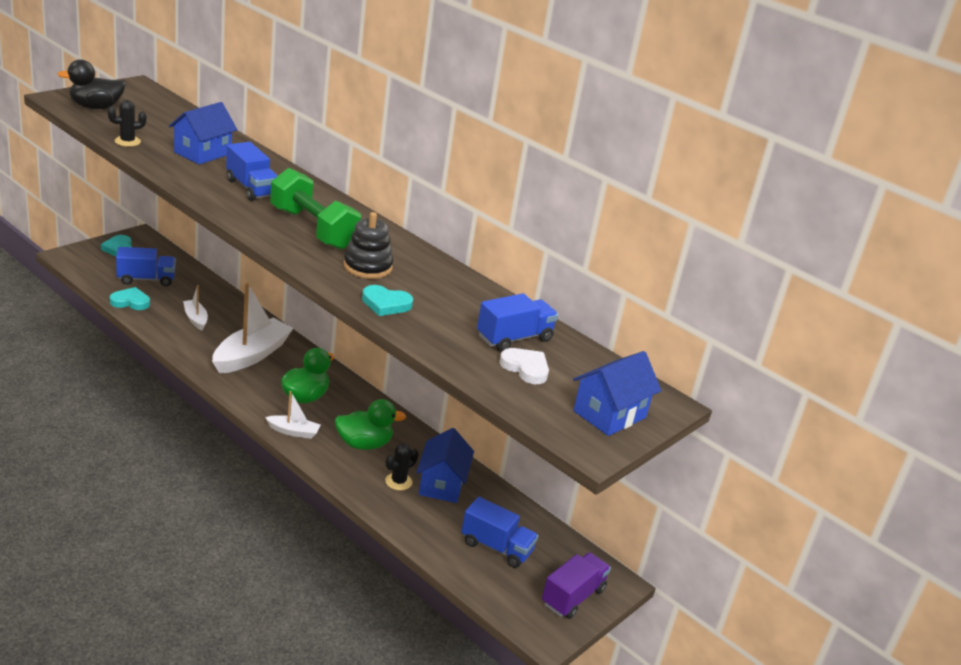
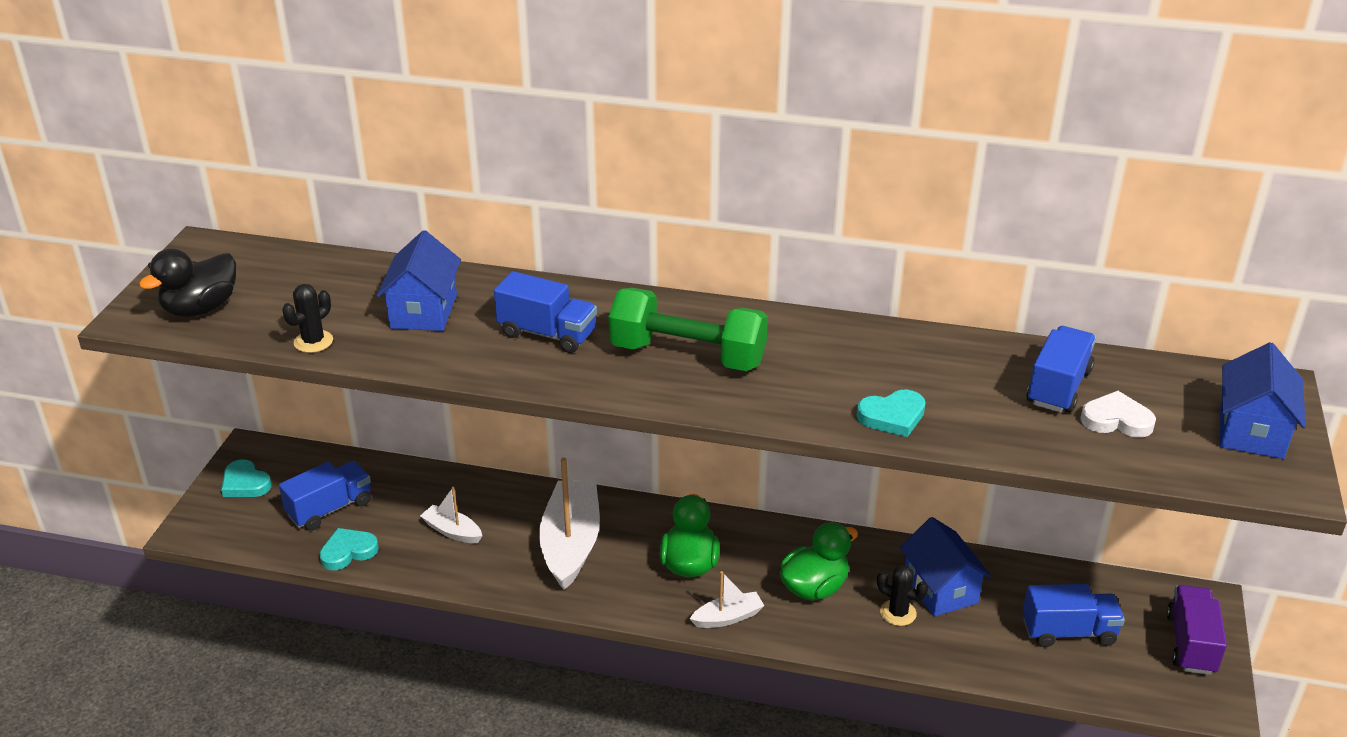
camera: 25 degrees left, 5 degrees up
black stacking toy [343,212,393,279] -> none
black cactus [385,443,418,490] -> black cactus turned 75 degrees counterclockwise [877,565,928,626]

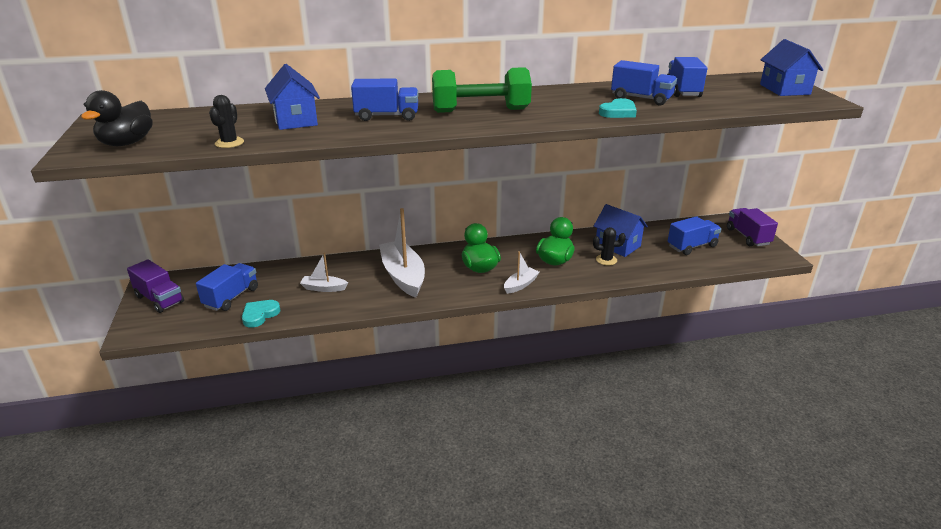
camera: 25 degrees left, 5 degrees down
turquoise heart [221,459,272,497] -> purple truck [127,259,184,313]
white heart [1080,391,1156,437] -> none
none -> blue truck [611,60,677,106]

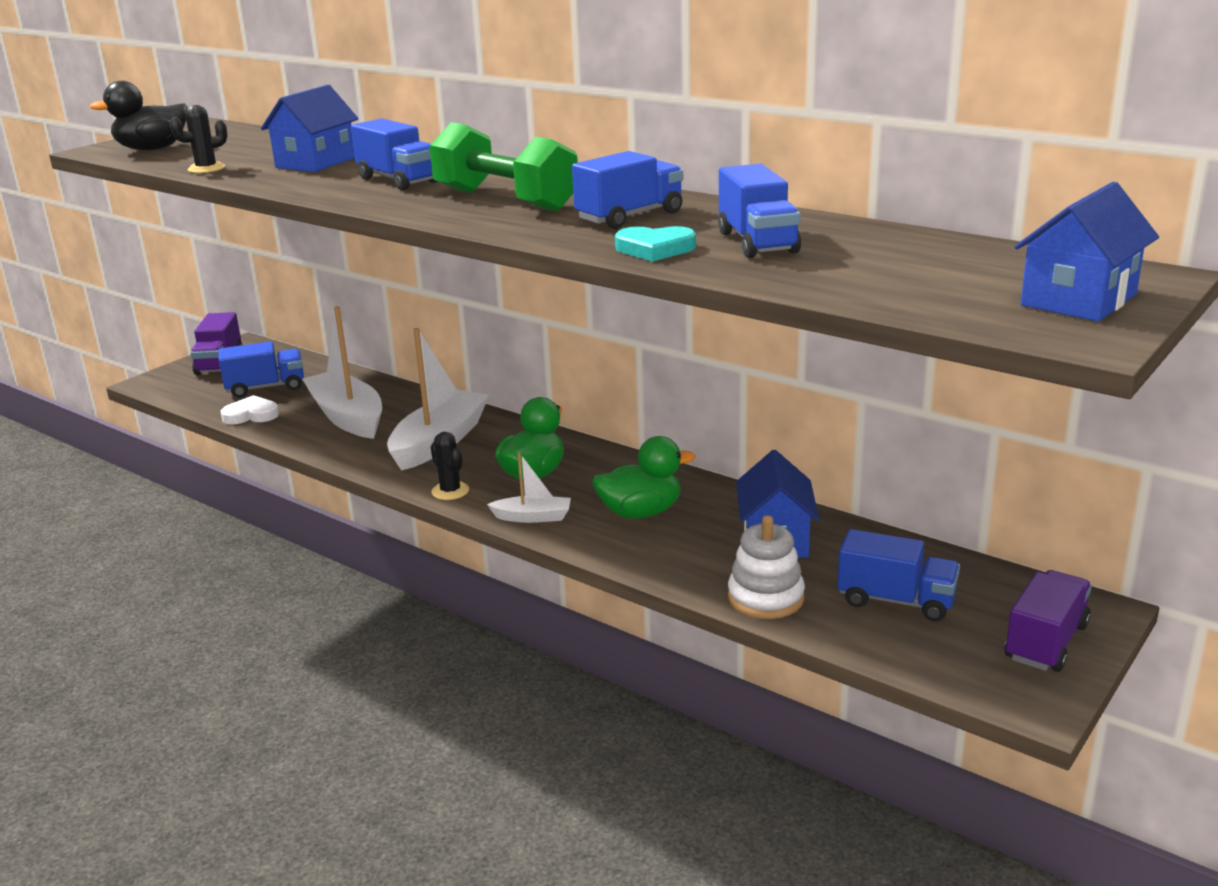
camera: 50 degrees right, 5 degrees down
turquoise heart [242,300,281,328] -> white heart [221,395,279,424]
white boat [300,253,348,292] -> white boat [302,306,382,439], size x1.99
black cactus [593,227,626,265] -> black cactus moved to [431,432,469,500]
blue truck [667,57,708,97] -> blue truck moved to [572,151,683,229]
none -> white stacking toy [728,516,805,619]

